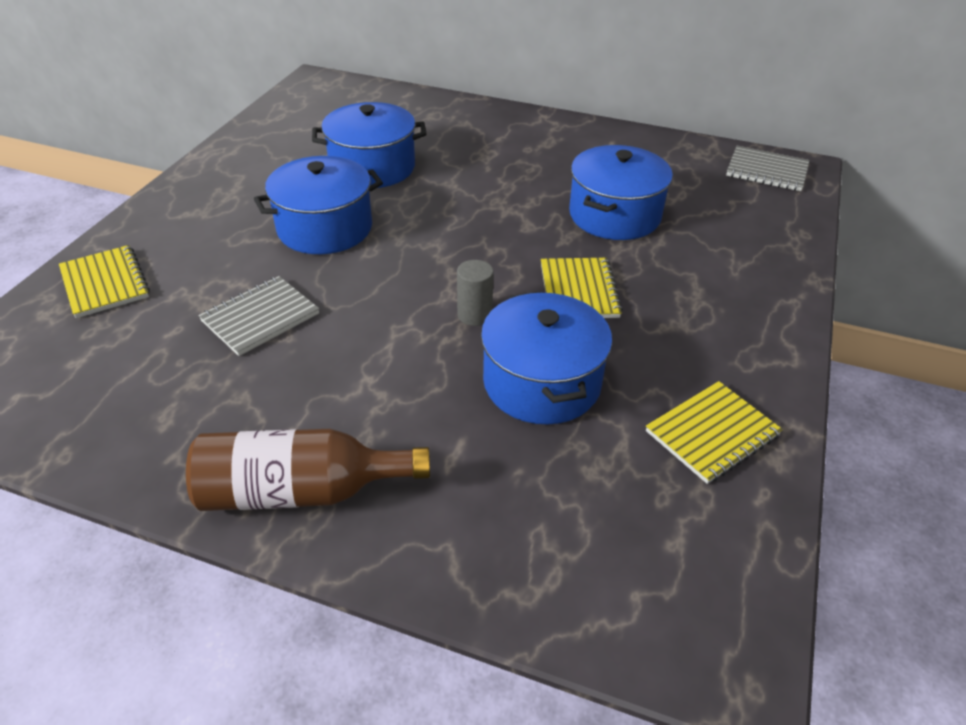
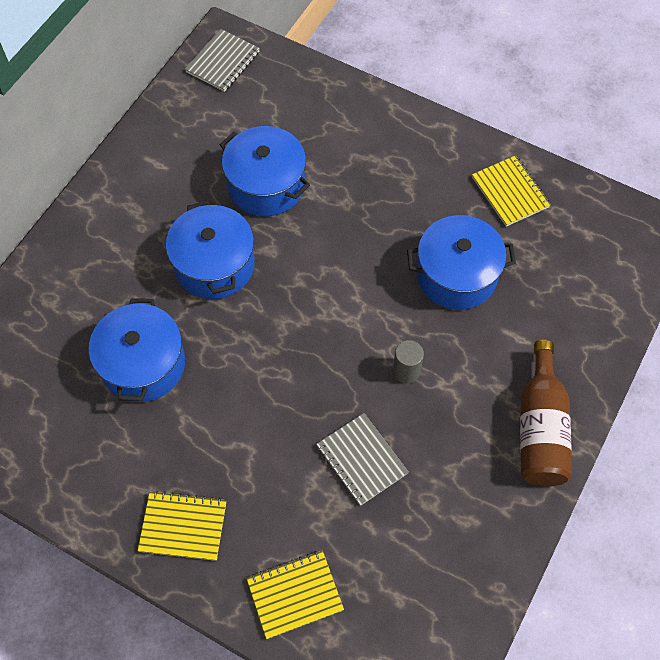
camera: 80 degrees left, 20 degrees up
blue pot [254,156,383,254] -> blue pot moved to [166,201,255,299]
grey cylinder [457,260,493,326] -> grey cylinder moved to [393,340,424,383]
yellow notebook [541,258,623,318] -> yellow notebook moved to [138,491,227,561]

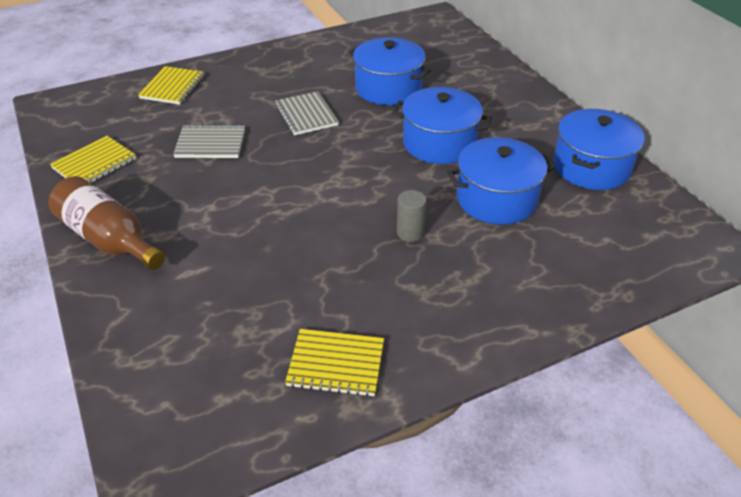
camera: 125 degrees right, 20 degrees down
yellow notebook [138,491,227,561] -> yellow notebook moved to [50,136,136,183]
grey notebook [185,29,260,92] -> grey notebook moved to [275,91,339,135]
grey cylinder [393,340,424,383] -> grey cylinder moved to [397,190,427,242]
blue pot [407,215,516,310] -> blue pot moved to [553,109,645,190]

